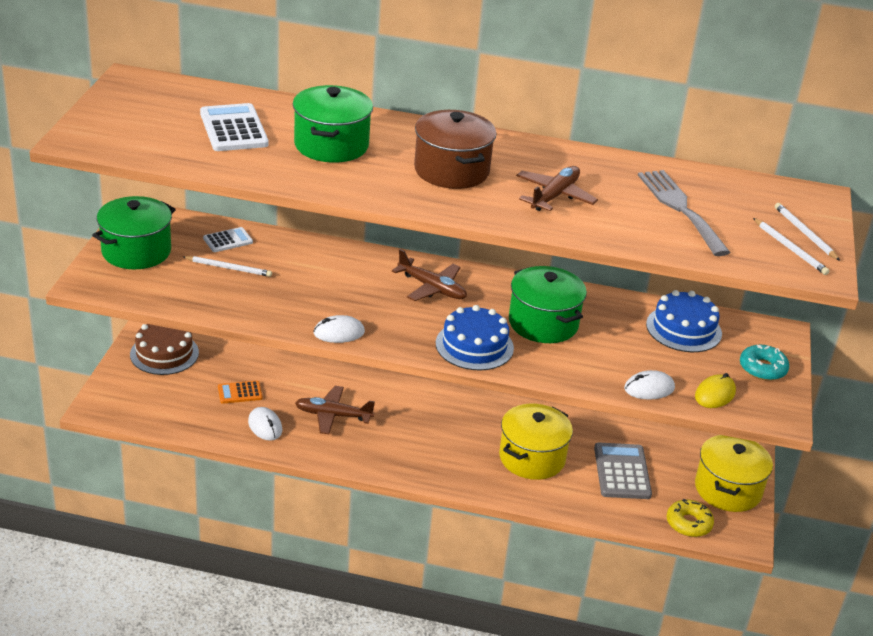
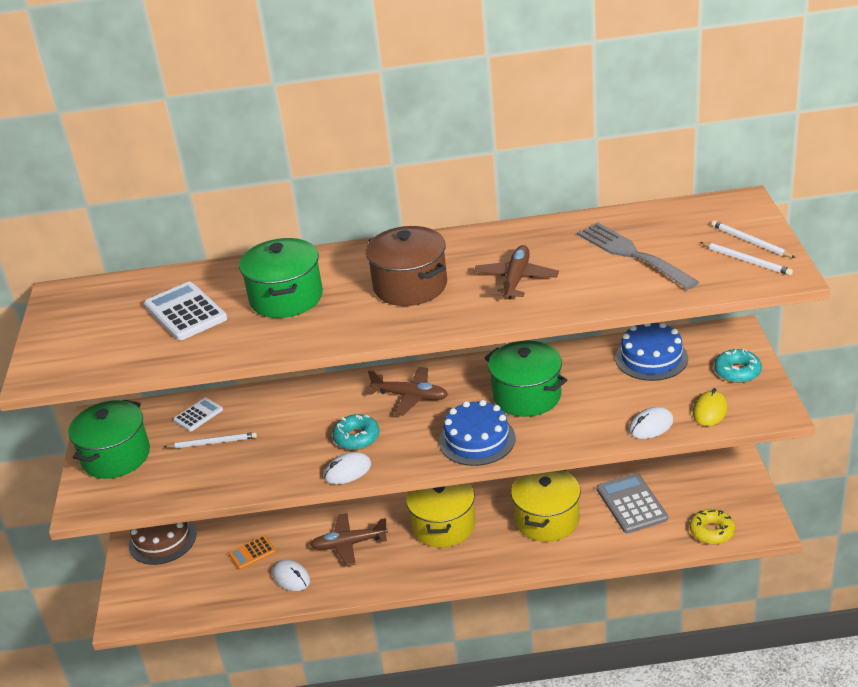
camera: 10 degrees left, 0 degrees up
yellow pot [695,435,773,512] -> yellow pot moved to [406,483,476,548]
none -> turquoise donut [332,414,379,450]

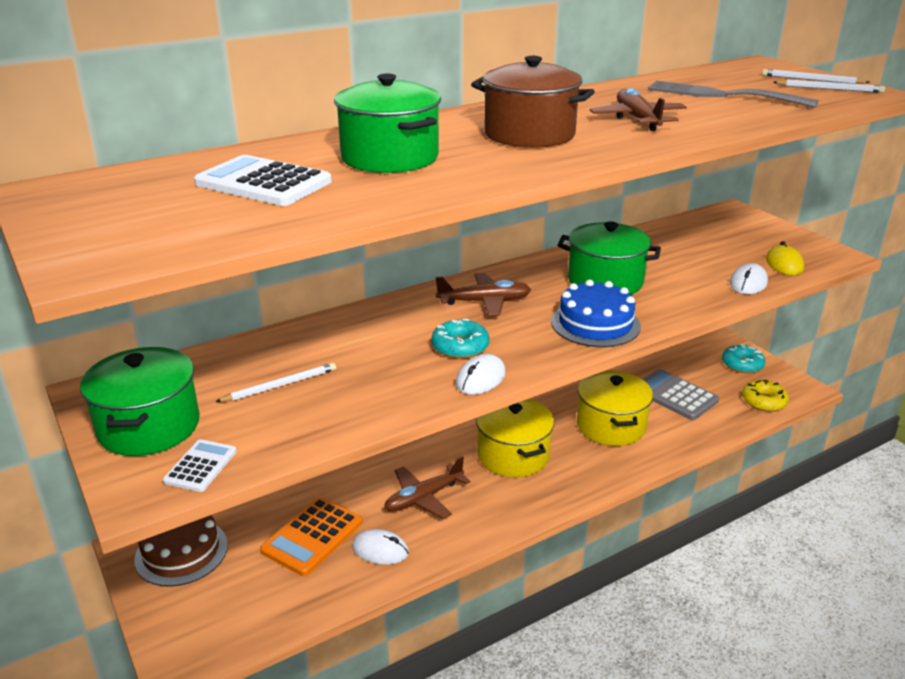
camera: 30 degrees left, 5 degrees down
white calculator [173,398,223,432] -> white calculator moved to [163,439,237,492]
orange calculator [228,535,276,570] -> orange calculator [260,497,362,576], size x1.73
blue cake [615,322,688,381] -> none
turquoise donut [714,349,762,383] -> turquoise donut moved to [722,344,766,373]

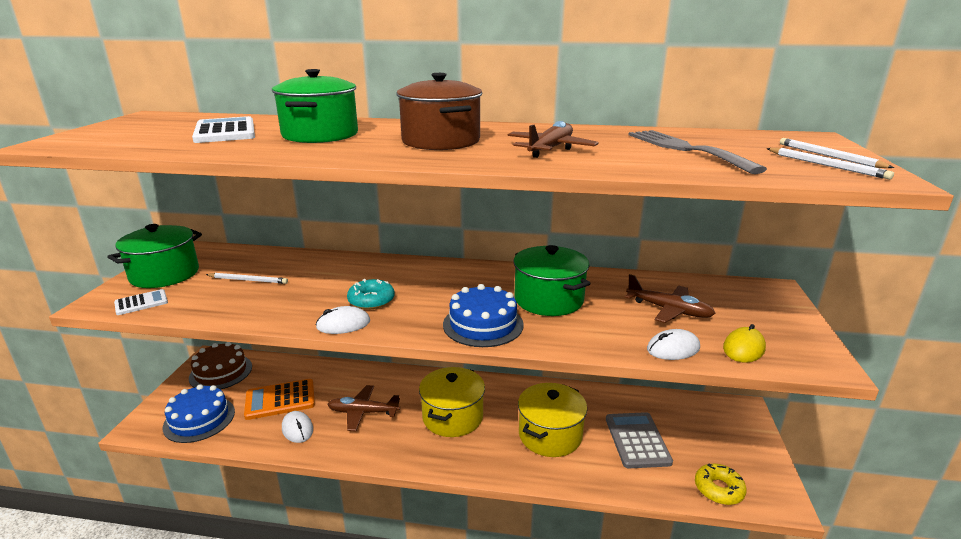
camera: 40 degrees right, 5 degrees down
brown plane [436,273,531,316] -> brown plane moved to [625,274,716,323]
turquoise donut [722,344,766,373] -> none
none -> blue cake [162,384,235,443]

